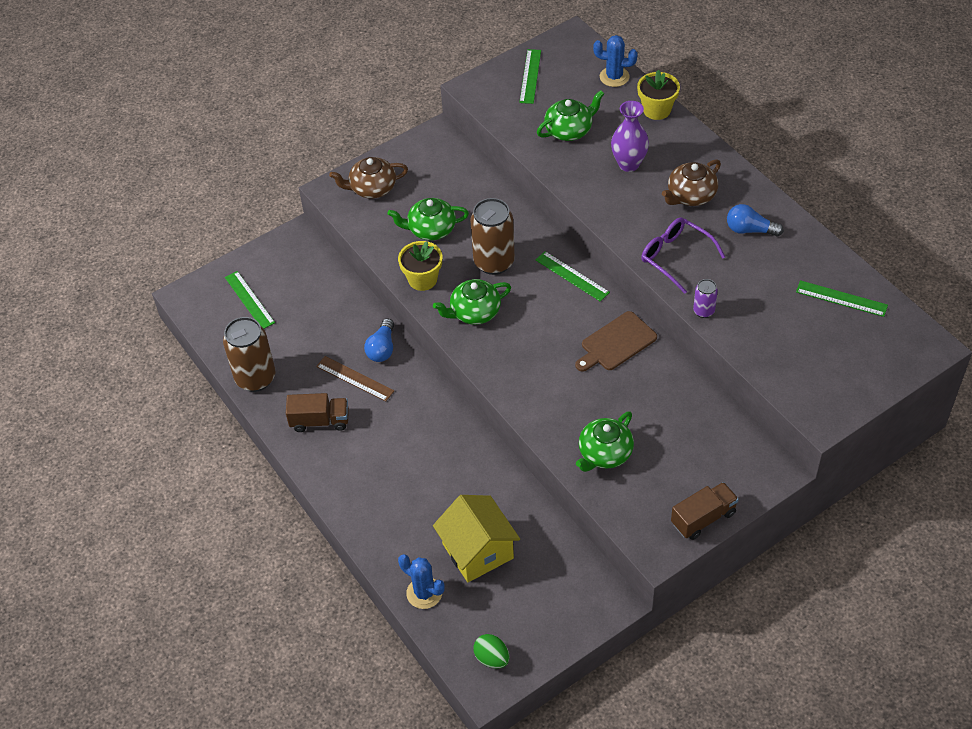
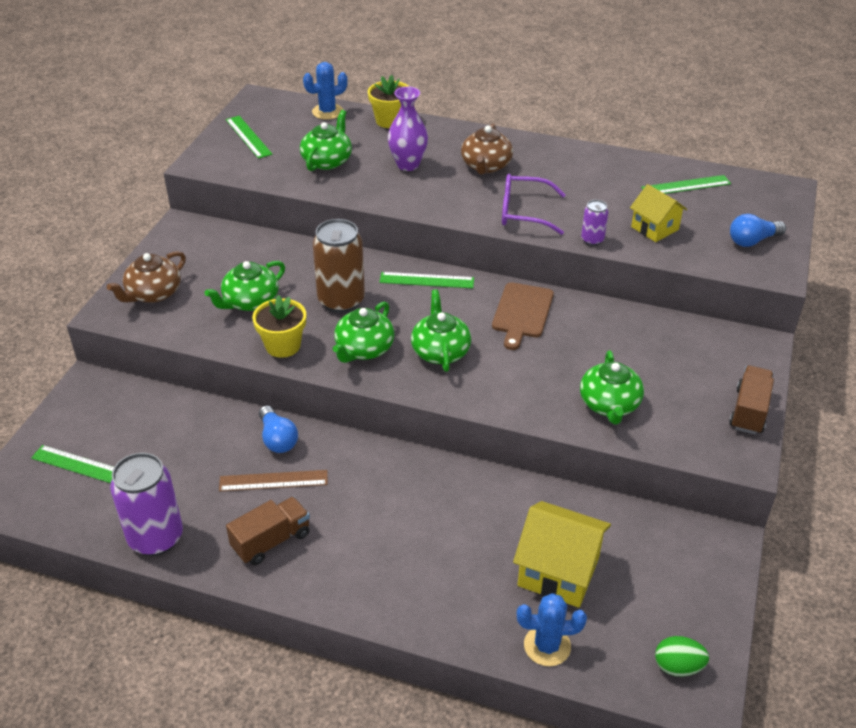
camera: 40 degrees left, 10 degrees down
brown can [223,317,276,392] -> purple can [110,453,183,556]
blue light bulb [727,204,784,237] -> blue light bulb moved to [730,214,786,247]
none -> green teapot [411,289,471,372]
none -> yellow house [630,184,687,242]

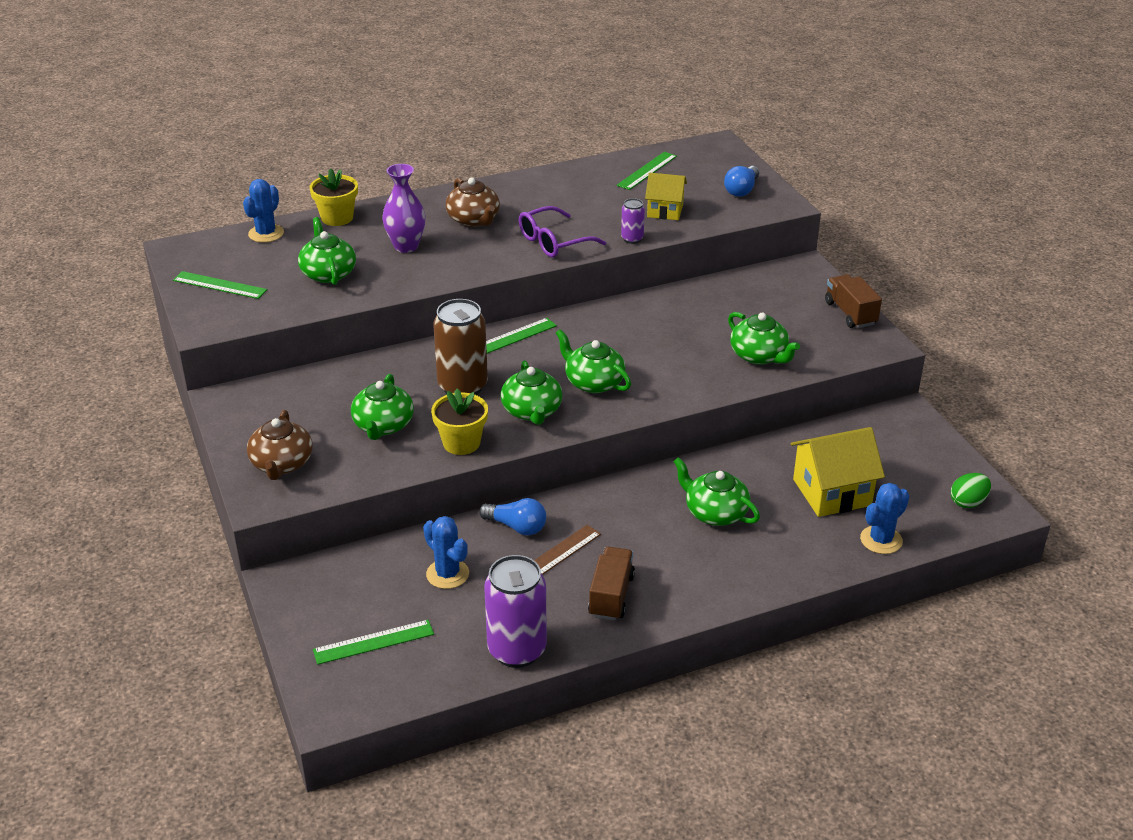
camera: 40 degrees left, 5 degrees down
brown cutting board [492,282,554,350] -> none
none -> blue cactus [423,516,469,589]
none -> green teapot [673,457,760,526]

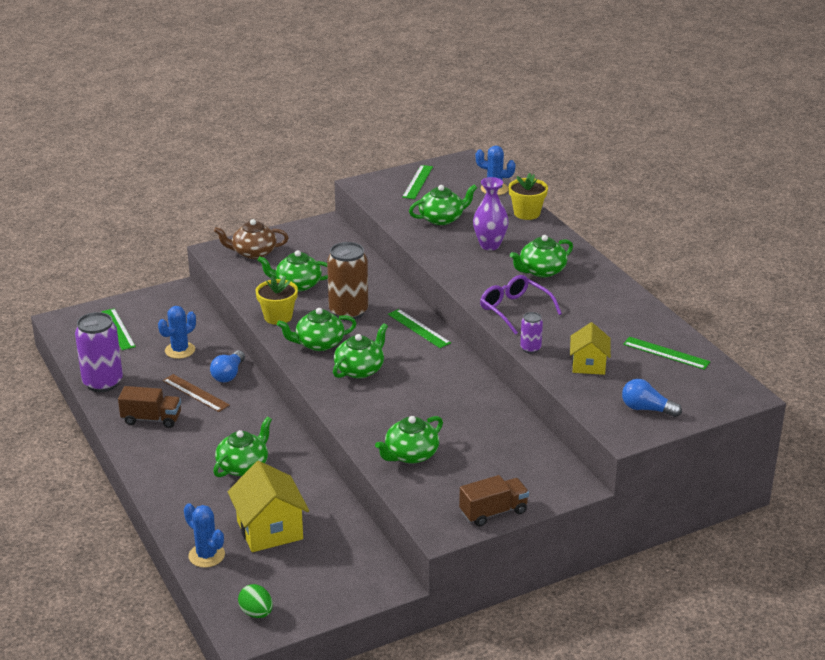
camera: 85 degrees right, 5 degrees down
brown teapot [445,178,500,227] -> green teapot [510,235,573,277]

